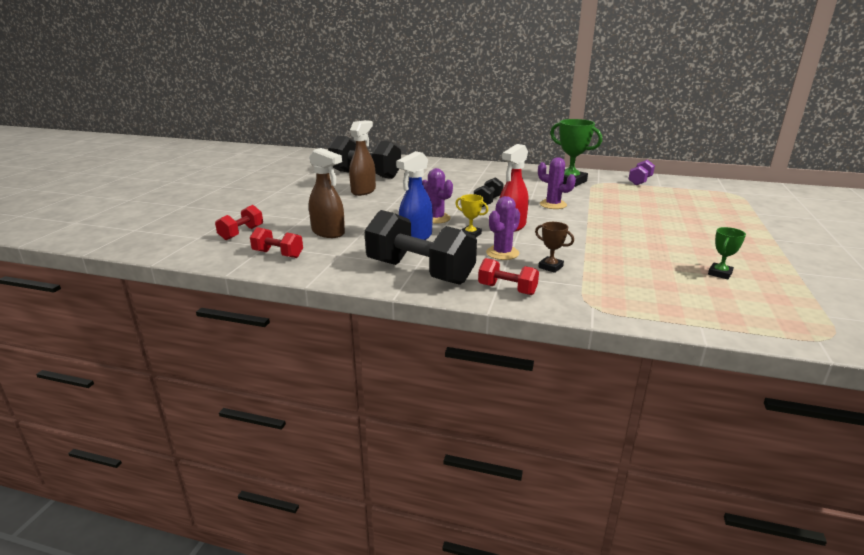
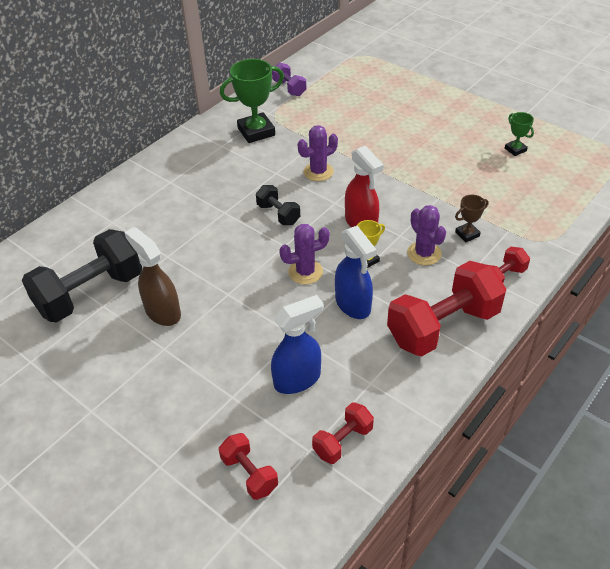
camera: 65 degrees left, 20 degrees up
brown spray bottle [309,148,345,238] -> blue spray bottle [271,295,323,394]
black dumbbell [364,210,477,285] -> red dumbbell [387,261,506,356]

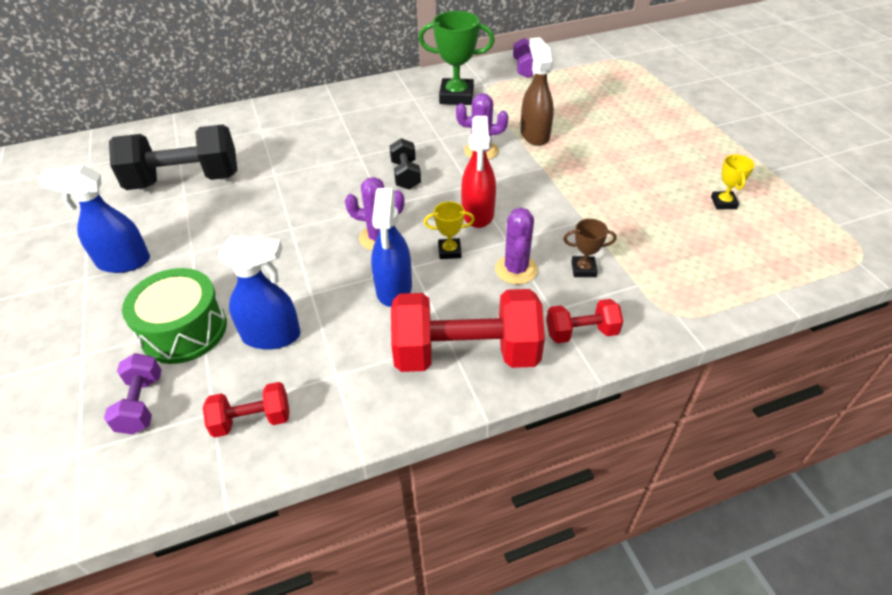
camera: 30 degrees right, 0 degrees up
brown spray bottle [124,227,181,326] -> brown spray bottle moved to [520,37,554,146]
red dumbbell [219,433,278,500] -> purple dumbbell [104,353,161,434]
green trophy [505,112,534,156] -> yellow trophy [711,154,755,209]
none -> blue spray bottle [38,165,150,273]
none -> green drum [122,268,227,364]

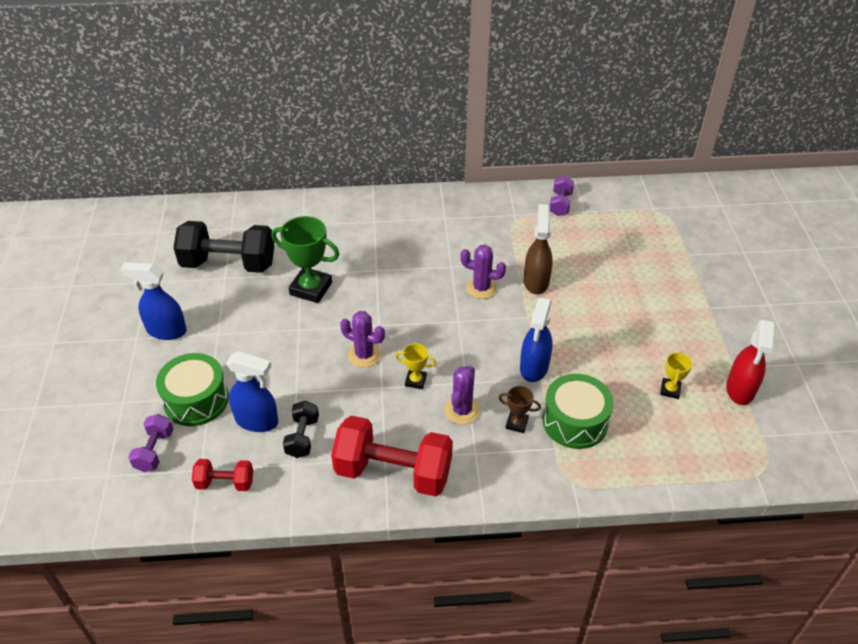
camera: 15 degrees right, 0 degrees up
blue spray bottle [371,188,412,307] -> blue spray bottle moved to [520,298,552,382]
black dumbbell [389,138,421,190] -> black dumbbell moved to [283,401,319,458]
green trophy [418,11,495,105] -> green trophy moved to [271,216,340,303]
red spray bottle [461,116,496,228] -> red spray bottle moved to [726,320,774,405]
red dumbbell [546,299,623,343] -> none
none -> green drum [543,374,614,449]

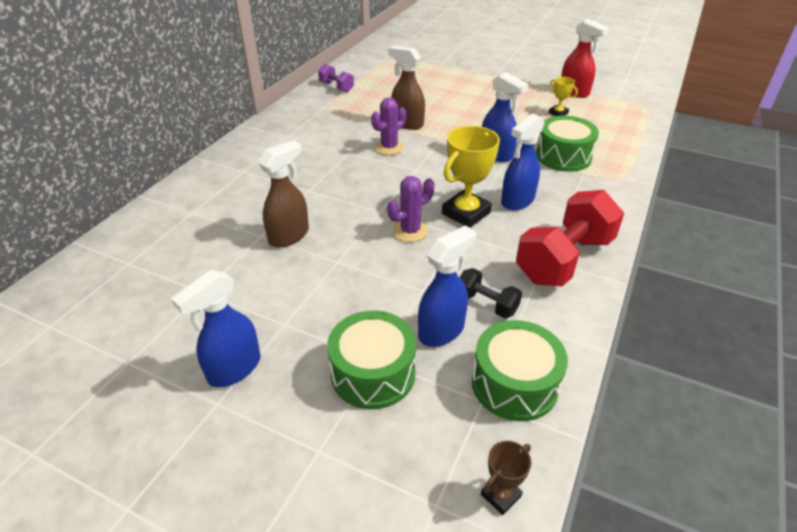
camera: 60 degrees left, 5 degrees down
purple dumbbell [128,414,173,472] -> none
black dumbbell [174,221,275,273] -> none
red dumbbell [192,459,253,491] -> green drum [472,320,568,421]
green trophy [271,216,340,303] -> brown spray bottle [259,140,309,247]
yellow trophy [395,343,436,389] -> yellow trophy [442,126,500,228], size x1.95
purple cactus [445,365,480,424] -> blue spray bottle [501,114,545,210]
brown trophy [498,386,541,433] -> brown trophy moved to [481,441,532,515]

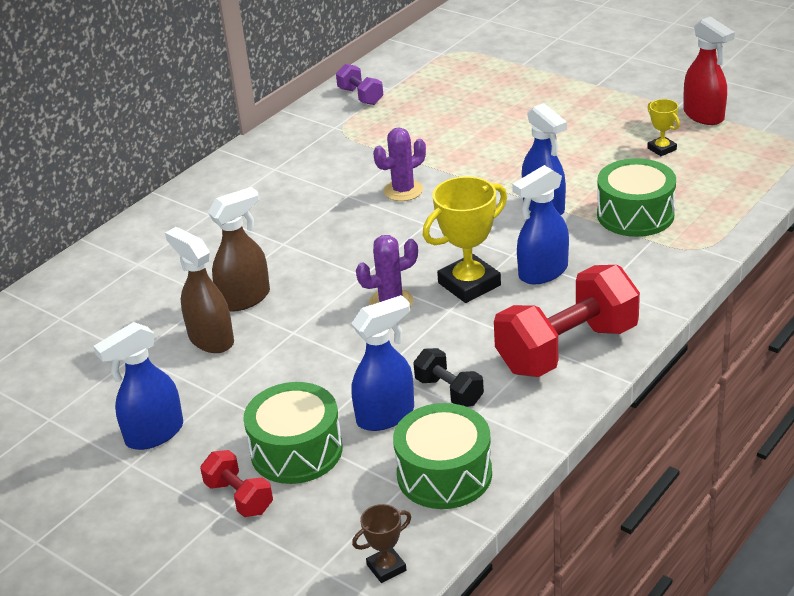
camera: 15 degrees right, 5 degrees down
brown spray bottle [388,45,425,130] -> brown spray bottle moved to [165,227,234,353]
none -> red dumbbell [200,450,273,517]

